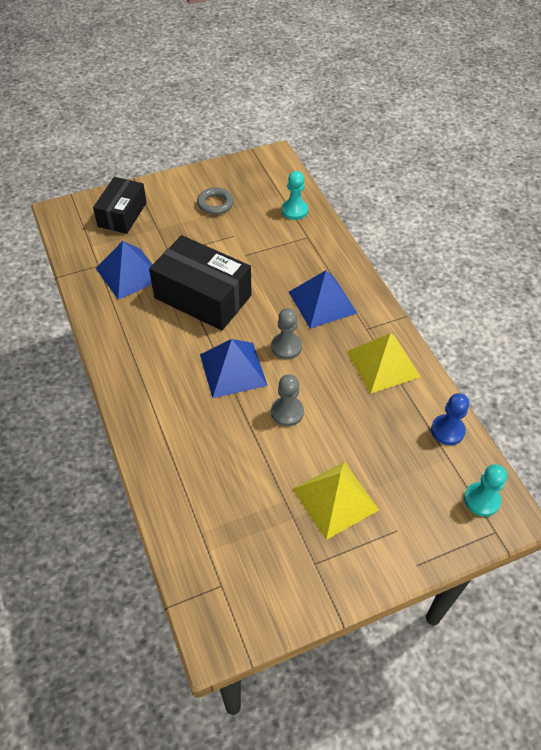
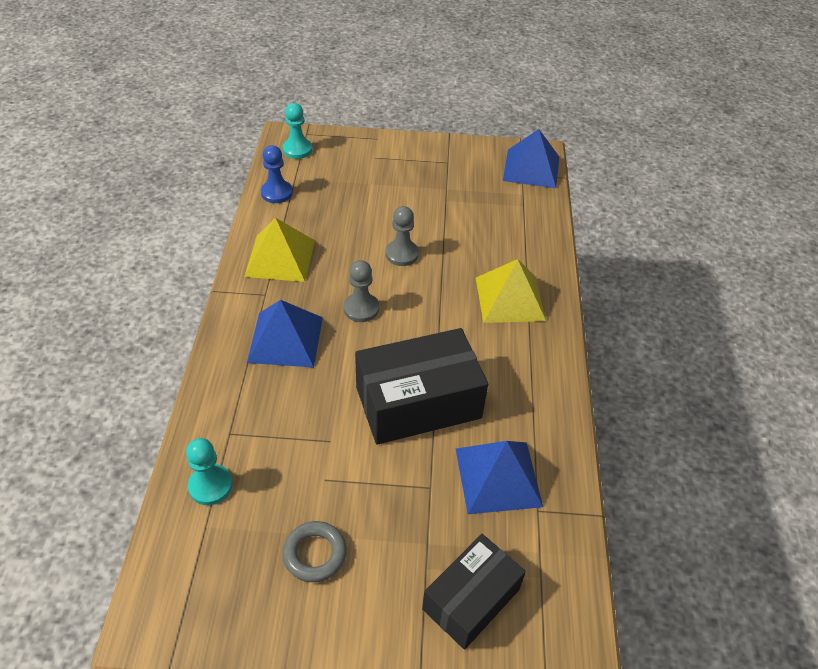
camera: 155 degrees left, 5 degrees down
black box [149,235,251,330] -> black box turned 75 degrees counterclockwise [355,328,488,445]
blue pyramid [200,339,268,398] -> blue pyramid moved to [503,129,559,188]
yellow pyramid [293,462,379,540] -> yellow pyramid moved to [476,259,546,323]

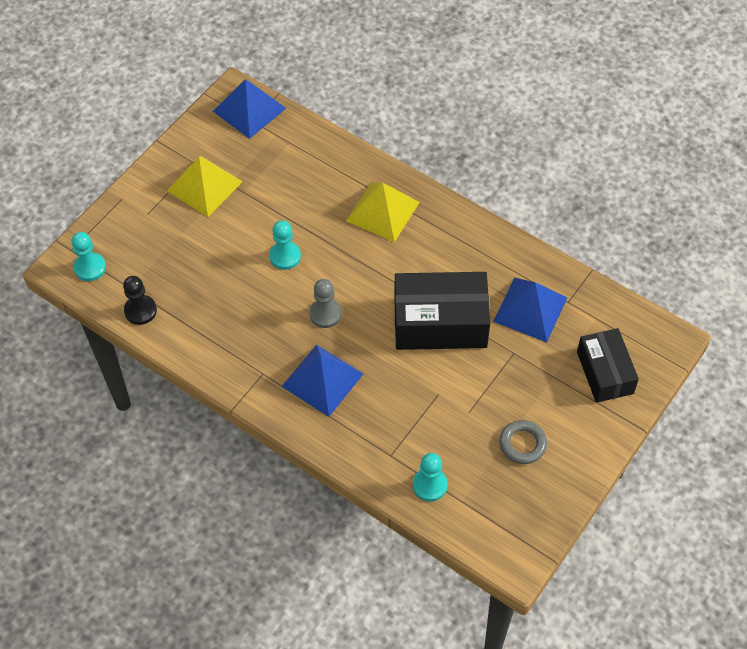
camera: 55 degrees left, 10 degrees up
yellow pyramid [244,218,315,282] -> yellow pyramid moved to [167,156,243,217]
blue pawn [261,145,293,203] -> black pawn [123,276,157,325]
black box [355,328,488,445] -> black box turned 75 degrees clockwise [395,272,490,350]
grey pawn [385,206,419,266] -> turquoise pawn [269,220,301,270]

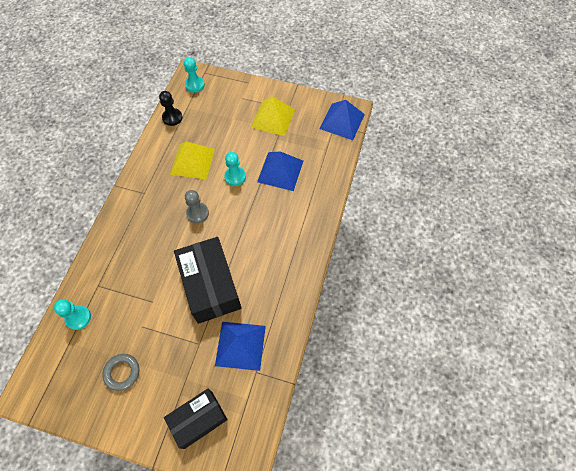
camera: 70 degrees right, 5 degrees up
blue pyramid [281,345,363,417] -> blue pyramid moved to [257,151,303,191]
yellow pyramid [346,182,420,242] -> yellow pyramid moved to [170,141,215,180]

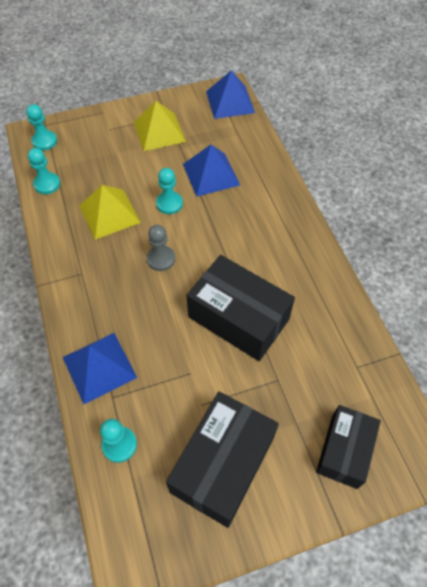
camera: 35 degrees left, 5 degrees down
grey ring [102,354,139,391] -> black box [166,391,279,528]
black pawn [159,91,183,126] -> turquoise pawn [28,148,60,194]
blue pyramid [215,322,266,371] -> blue pyramid moved to [63,333,137,404]

